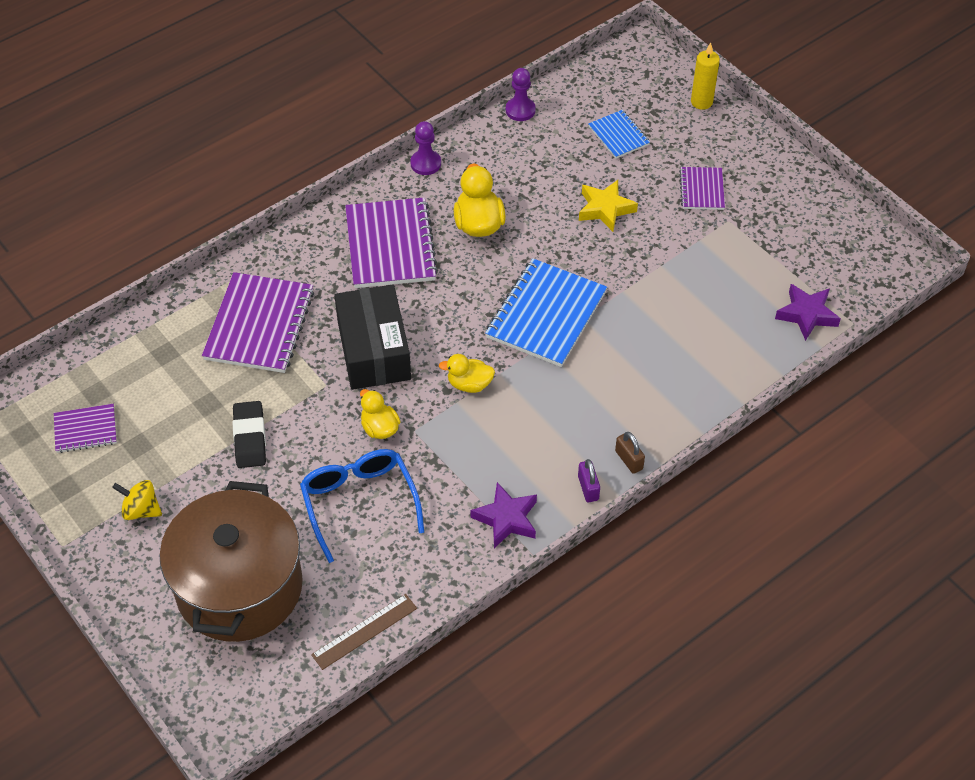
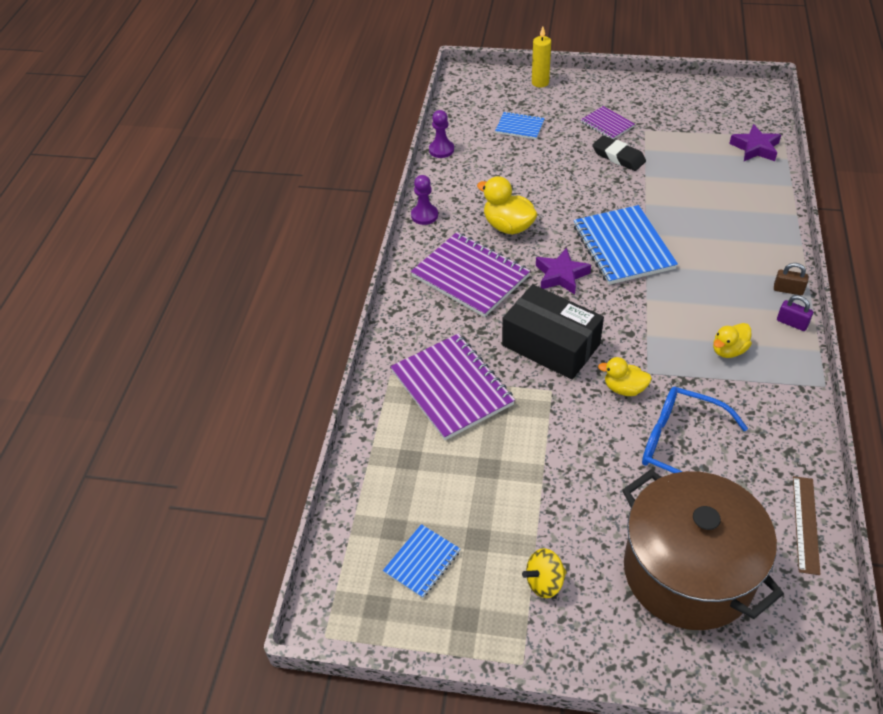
camera: 40 degrees left, 5 degrees down
purple notebook [54,404,117,453] -> blue notebook [383,524,460,598]
black eraser [232,401,266,468] -> black eraser moved to [592,135,646,171]
yellow duck [439,354,495,393] -> yellow duck moved to [713,323,752,358]
purple star [470,482,537,548] -> purple star moved to [536,248,591,294]
yellow star [579,180,638,232] -> none

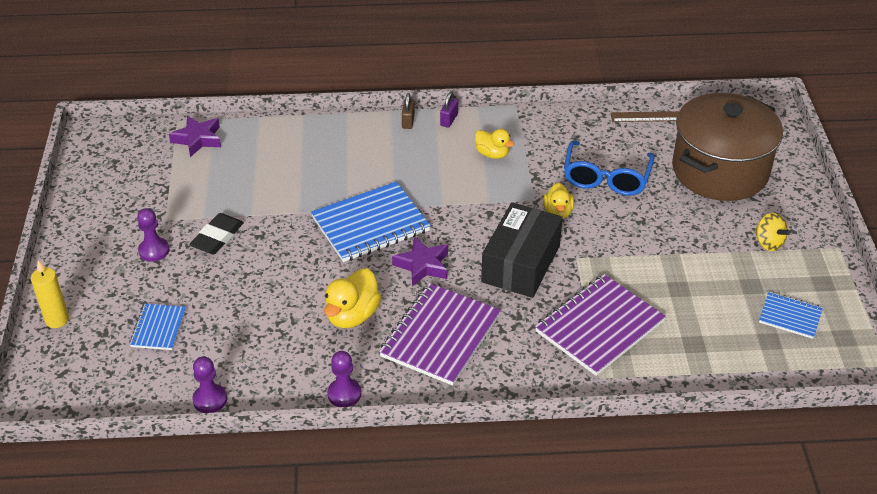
camera: 105 degrees left, 5 degrees down
purple notebook [581,106,635,139] -> purple pawn [137,208,169,262]

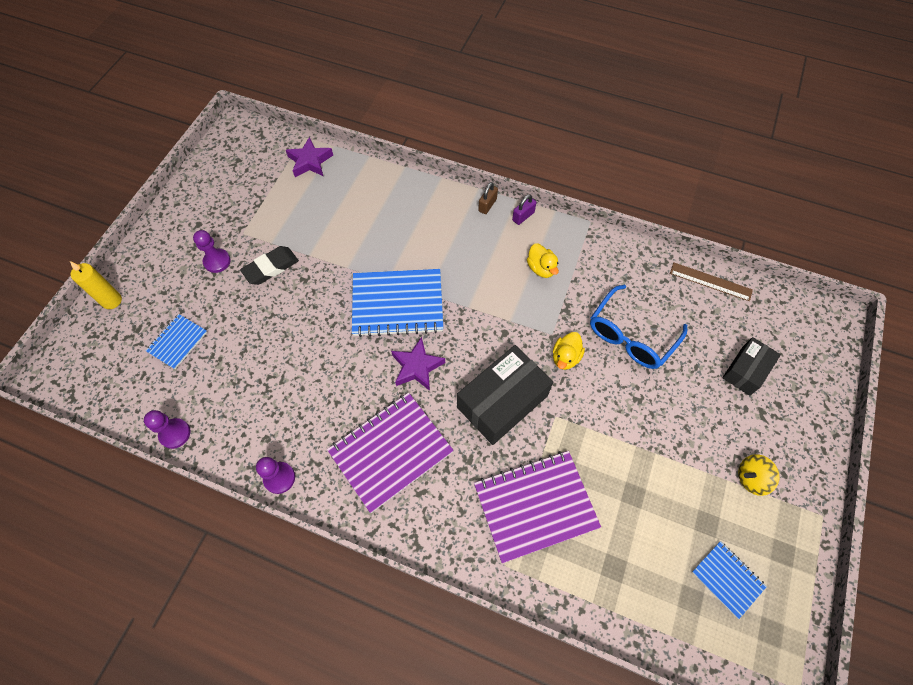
camera: 25 degrees right, 20 degrees up
yellow duck [324,268,381,328] -> none
brown pot [672,93,783,201] -> black box [722,337,781,396]
yellow spinning top [754,213,791,251] -> yellow spinning top turned 90 degrees clockwise [738,454,780,496]

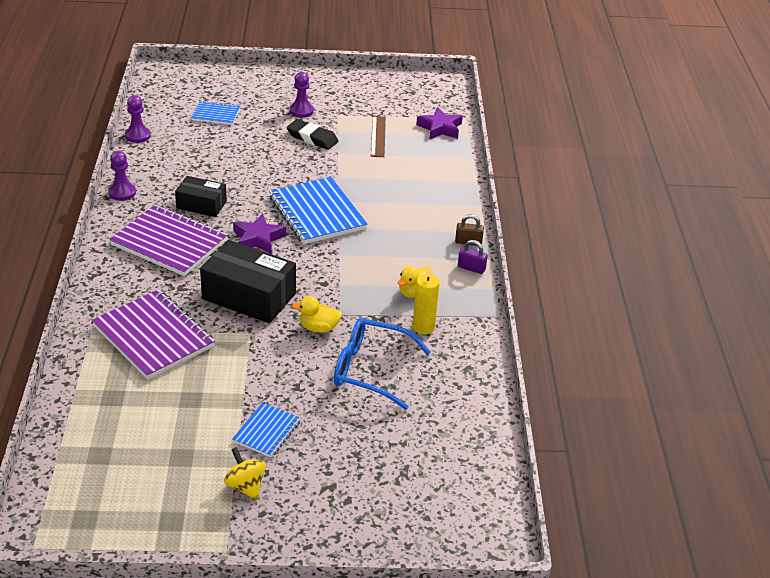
camera: 65 degrees right, 25 degrees down
yellow candle [70,261,122,309] -> yellow candle moved to [413,264,440,334]
brown ruler [670,263,753,301] -> brown ruler moved to [371,116,386,157]
blue notebook [692,541,767,619] -> blue notebook moved to [232,402,301,458]
black box [722,337,781,396] -> black box moved to [175,176,227,217]

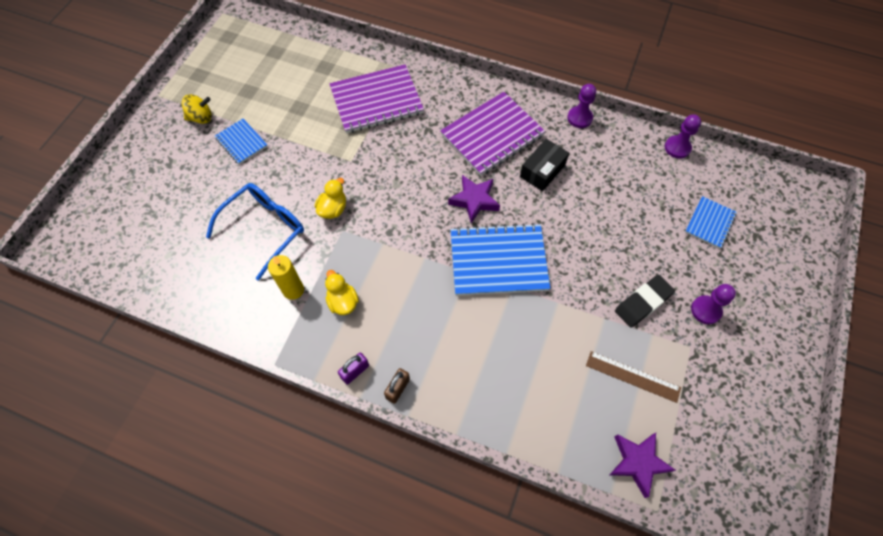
camera: 115 degrees right, 25 degrees up
black box [200,240,296,323] -> none

